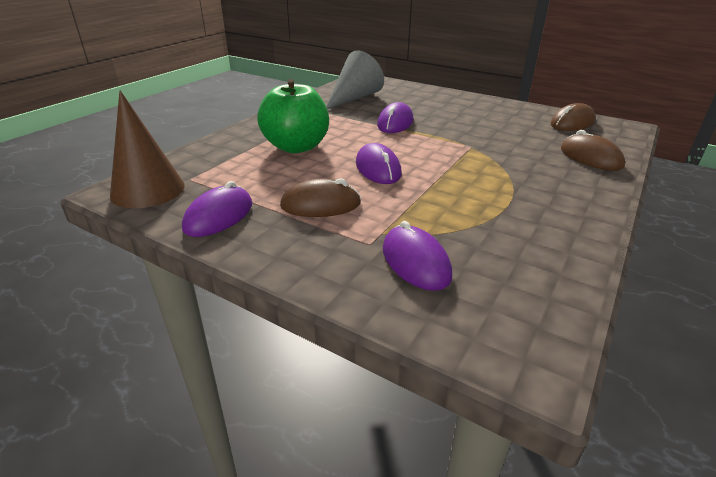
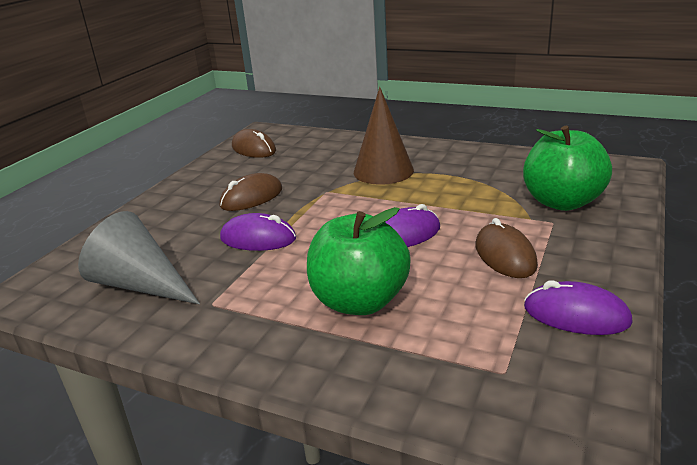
camera: 95 degrees left, 5 degrees down
brown cone [110,90,185,208] -> brown cone moved to [354,87,414,185]
purple mouse [383,221,452,291] -> green apple [523,126,612,211]
brown mouse [561,130,625,171] -> brown mouse moved to [220,173,282,211]

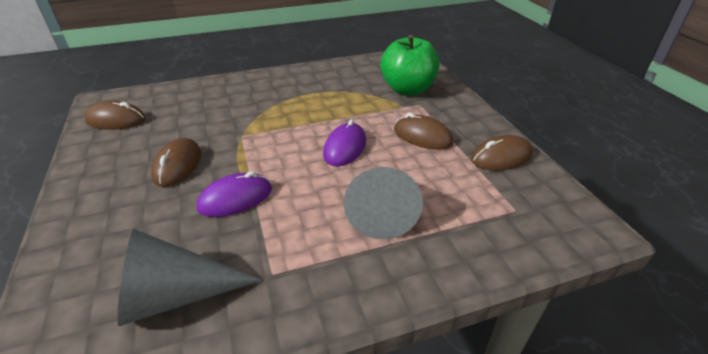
camera: 45 degrees left, 10 degrees up
green apple [307,207,411,315] -> grey cone [344,167,423,239]
brown cone [354,87,414,185] -> none
purple mouse [524,280,633,335] -> brown mouse [471,135,533,170]

